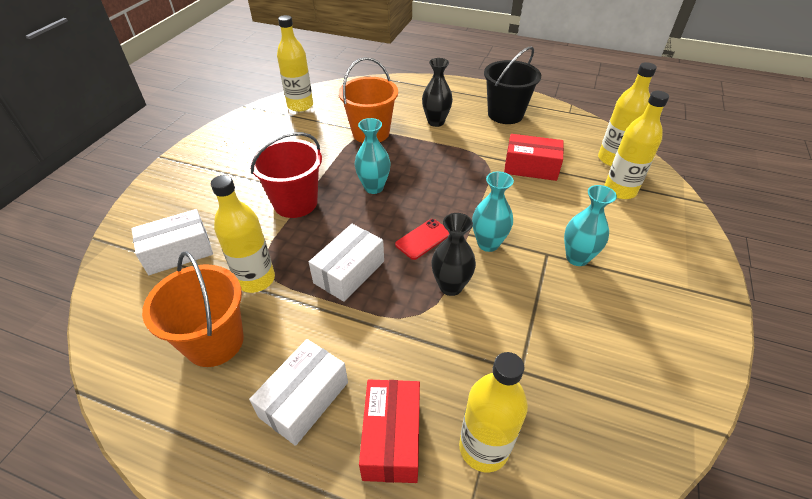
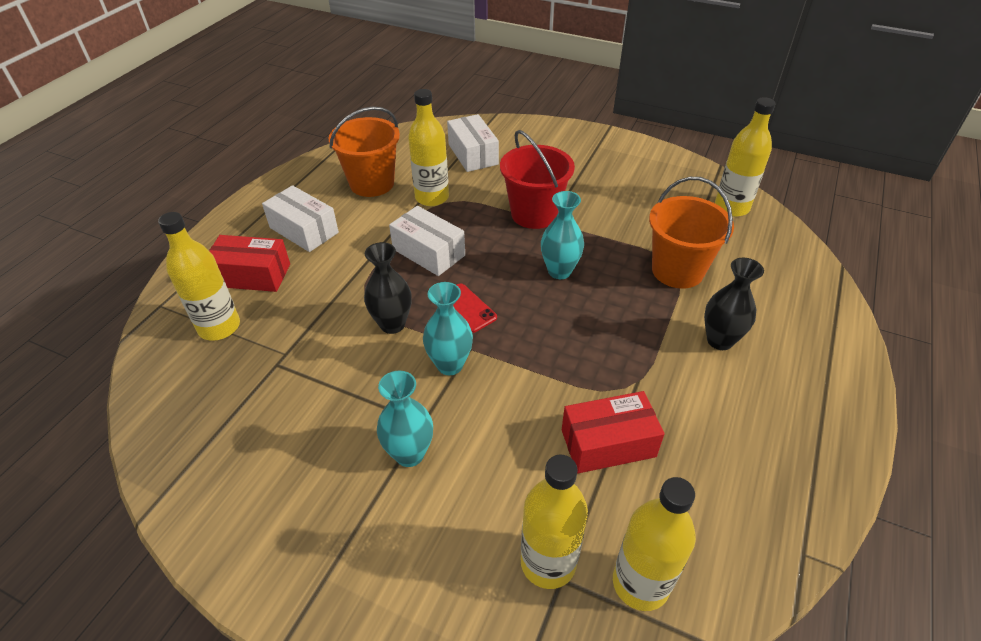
camera: 95 degrees right, 0 degrees up
black bucket [484,46,541,124] -> none
red box [504,134,564,181] -> red box turned 60 degrees clockwise [562,391,664,474]

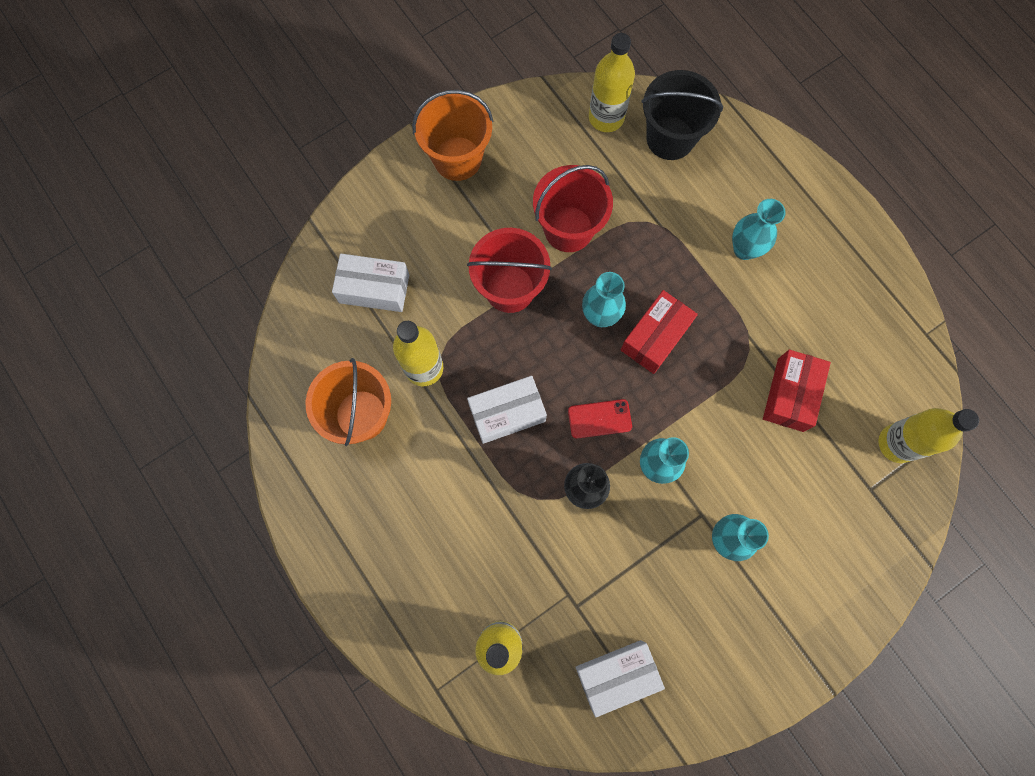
camera: 60 degrees left, 30 degrees up
red box [209,235,290,292] -> red box moved to [621,290,698,374]
white box [262,185,339,252] -> white box moved to [575,640,665,717]
yellow bottle [521,455,588,589] -> none
orange bucket [649,177,734,289] -> orange bucket moved to [412,90,493,181]
black vase [704,258,764,350] -> turquoise vase [732,199,786,260]
none -> red bucket [533,165,613,252]
none -> black bucket [642,70,723,160]

